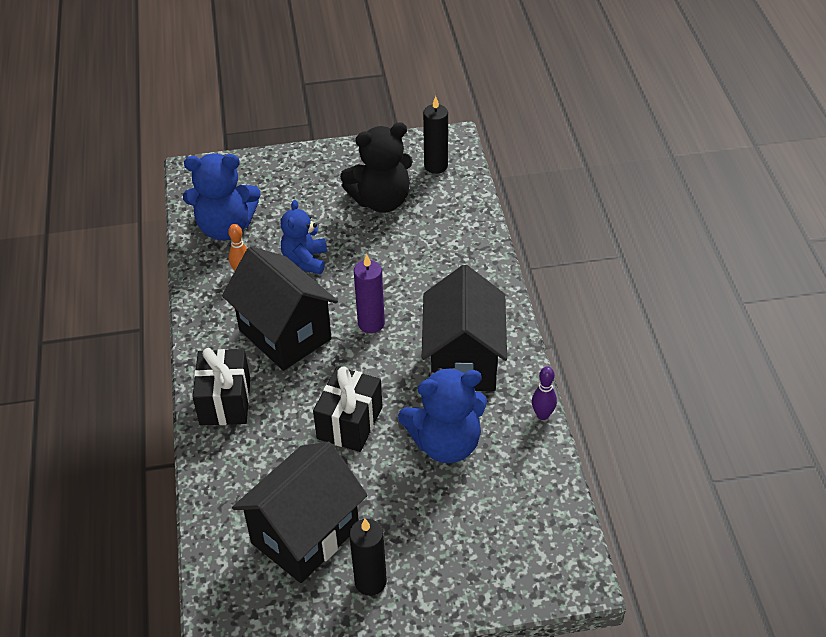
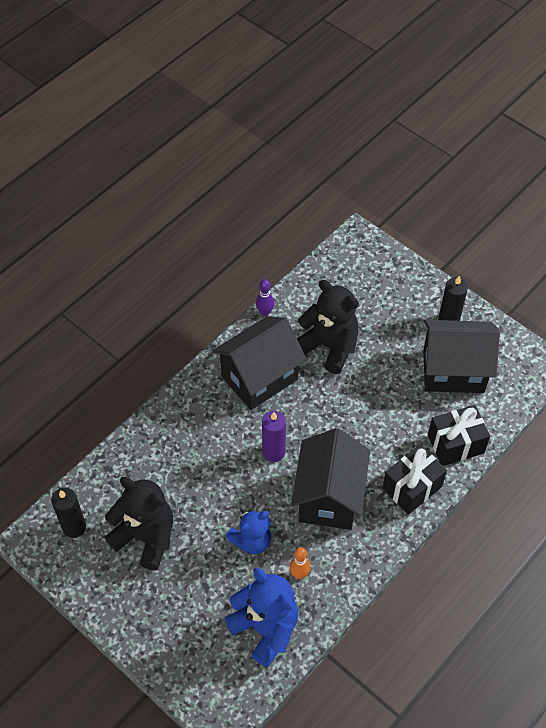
camera: 130 degrees left, 10 degrees up
black gift [313,366,383,452] -> black gift moved to [428,405,490,466]
blue teddy bear [398,368,487,463] -> black teddy bear [297,280,359,374]

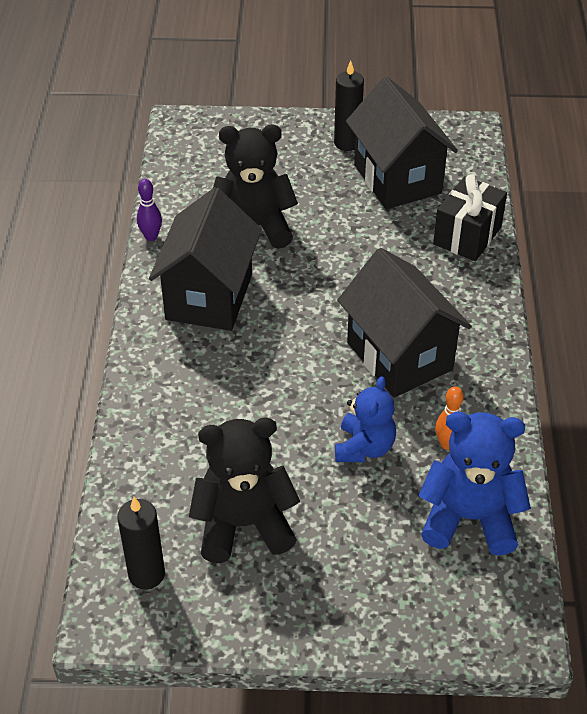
camera: 40 degrees left, 10 degrees down
purple candle [262,411,286,462] -> none
black gift [382,445,447,515] -> none
black house [423,320,500,393] -> black house turned 75 degrees counterclockwise [346,77,458,209]

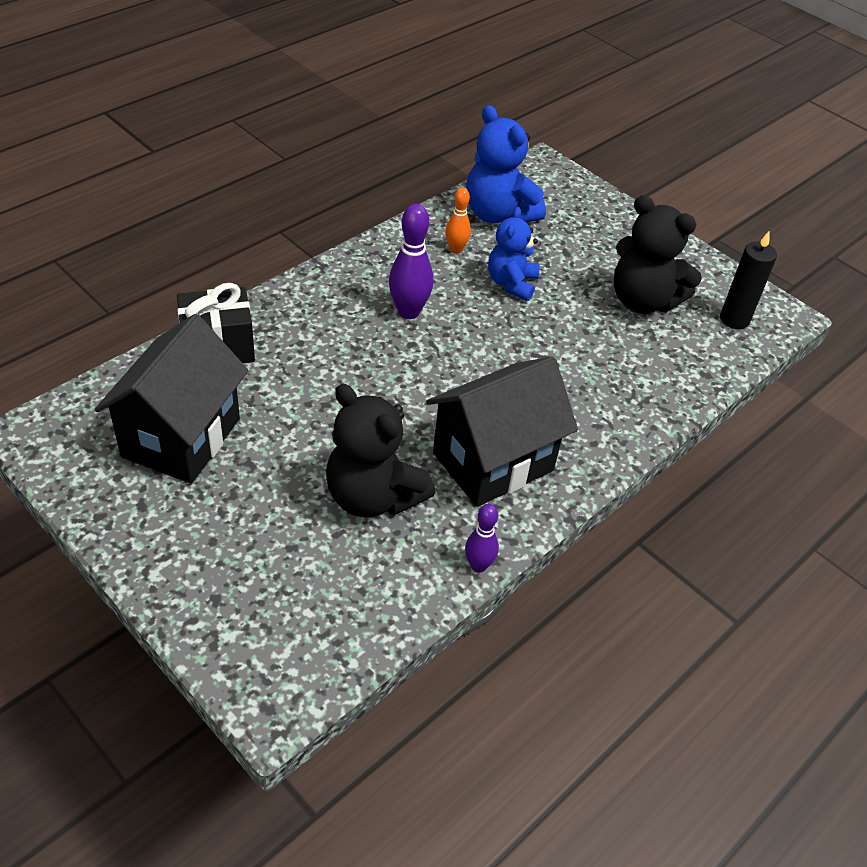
camera: 140 degrees left, 0 degrees up
black candle [334,61,364,151] -> none
blue teddy bear [335,376,396,462] -> blue teddy bear turned 45 degrees counterclockwise [488,207,539,301]
black house [337,248,472,398] -> purple bowling pin [389,204,433,319]

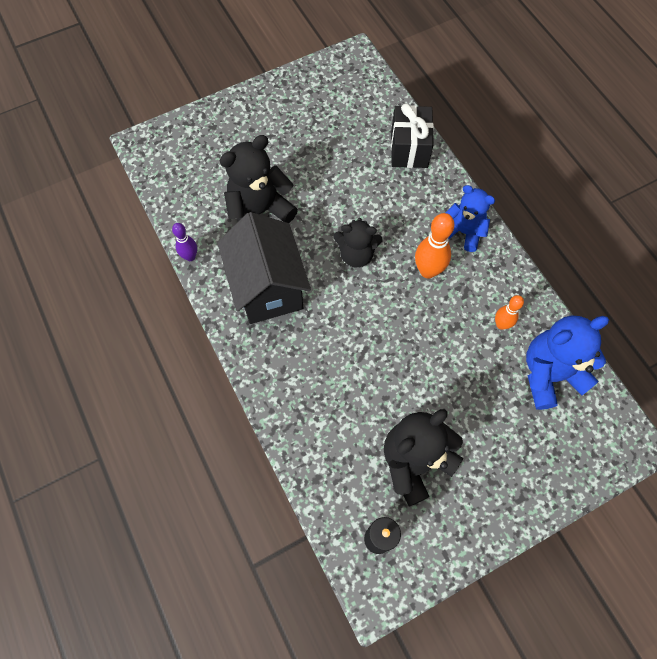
camera: 110 degrees right, 20 degrees up
black house [95,314,249,484] -> none
purple bowling pin [389,204,433,319] -> orange bowling pin [415,213,455,278]
blue teddy bear [488,207,539,301] -> blue teddy bear moved to [446,185,495,252]
none -> black teddy bear [334,218,383,268]

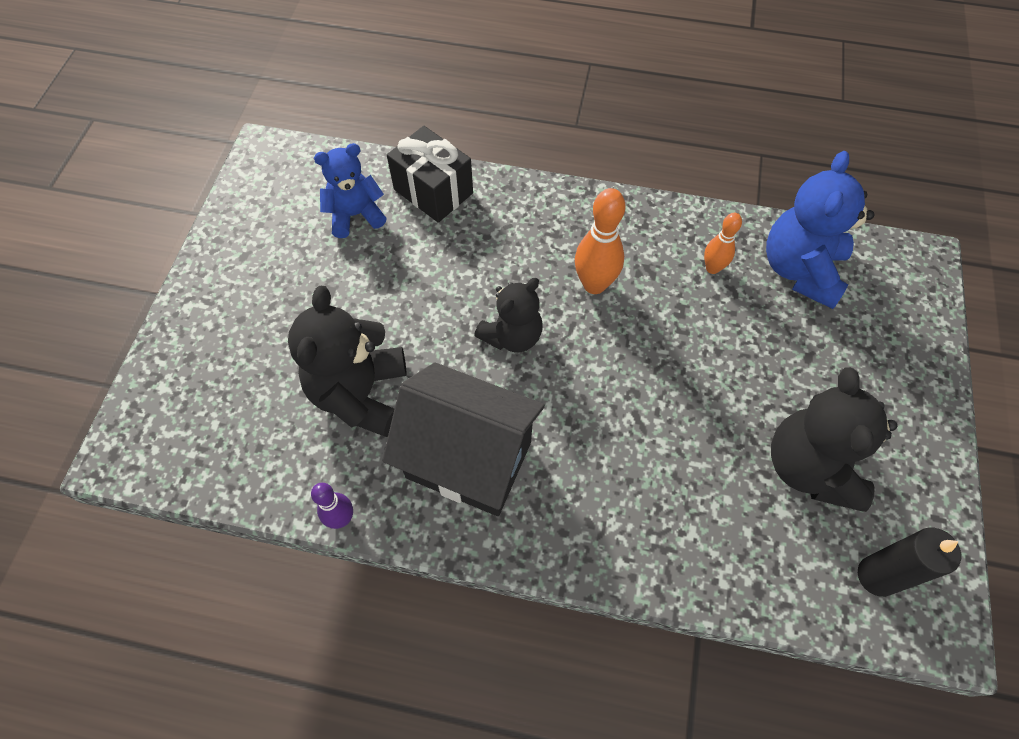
camera: 50 degrees left, 5 degrees down
blue teddy bear [446,185,495,252] -> blue teddy bear moved to [314,143,387,238]

